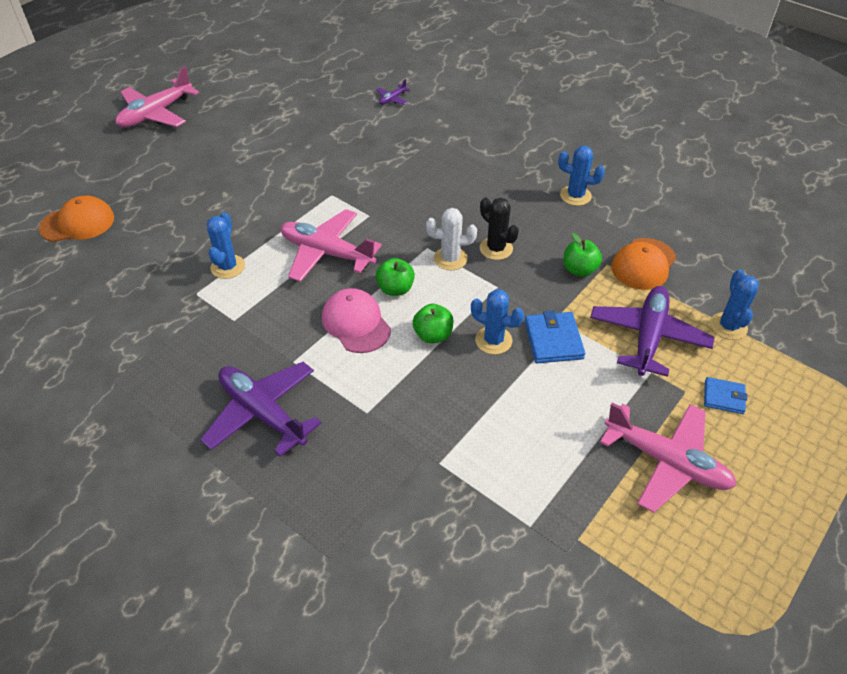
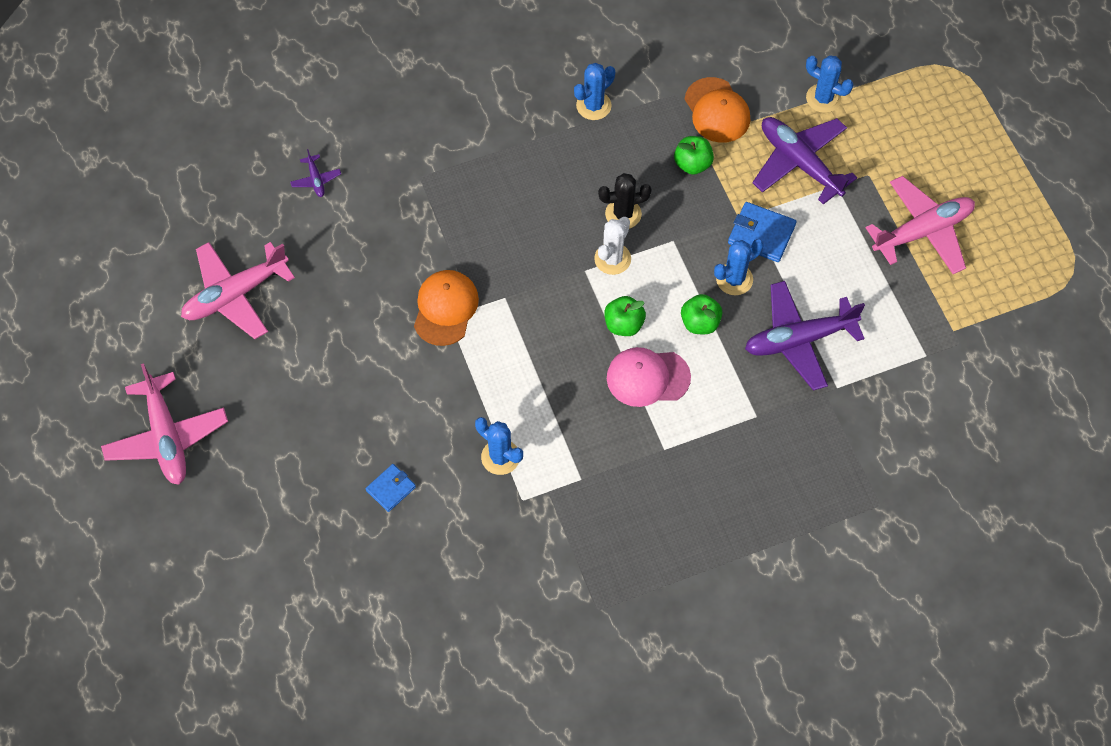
camera: 60 degrees left, 15 degrees up
orange cap [39,195,114,242] -> orange cap moved to [414,270,479,346]
purple plane [200,362,321,457] -> purple plane moved to [745,281,865,391]
pink plane [281,209,382,282] -> pink plane moved to [181,242,295,339]
blue wallet [704,377,748,414] -> blue wallet moved to [366,464,416,512]

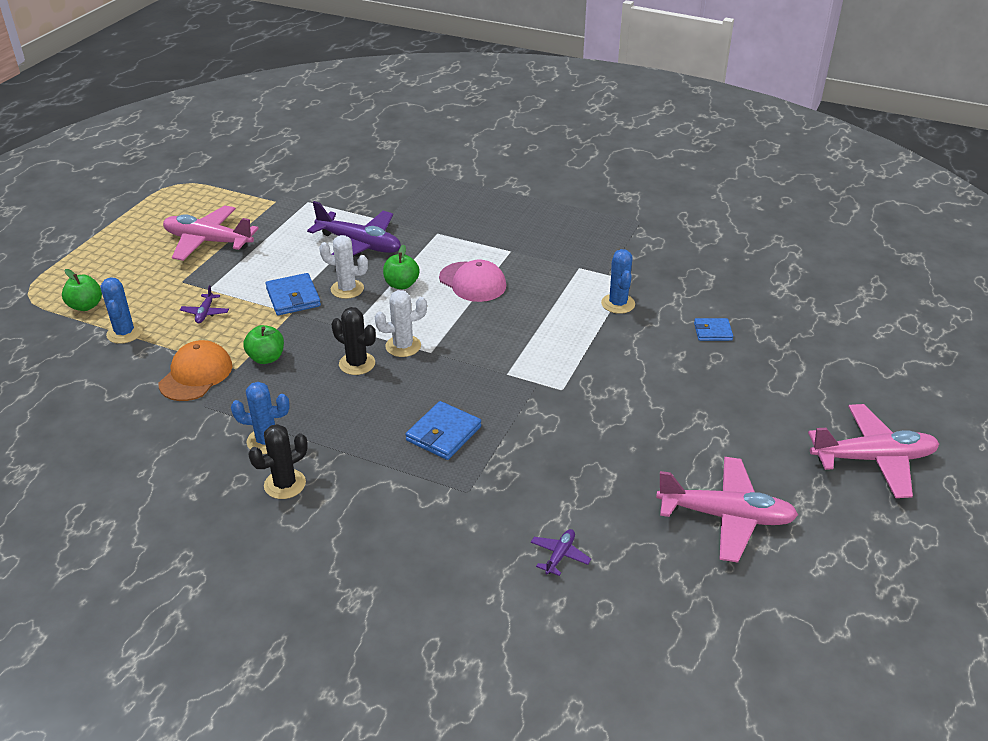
camera: 135 degrees left, 25 degrees down
pink plane [101,363,228,485] -> pink plane turned 60 degrees clockwise [808,404,939,498]
orange cap [414,270,479,346] -> none
green apple [604,296,646,336] -> green apple moved to [62,269,102,311]
blue cactus [714,239,764,295] -> white cactus [319,235,368,299]
purple plane [752,117,858,204] -> purple plane [180,285,229,323], size x0.44
none -> black cactus [248,424,308,499]
none -> blue wallet [406,401,481,460]

